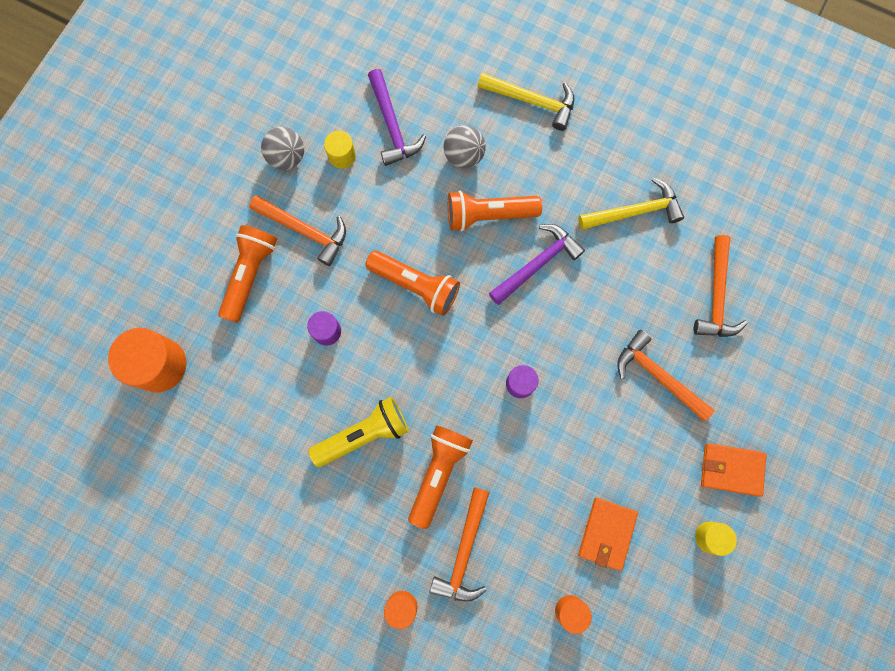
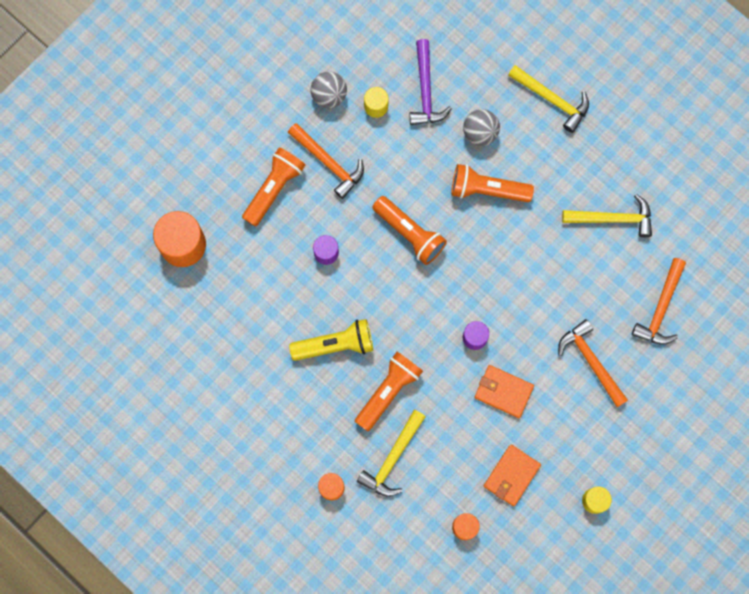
camera: 15 degrees right, 0 degrees up
orange hammer [429,487,490,602] -> yellow hammer [357,410,426,497]
purple hammer [489,224,585,305] -> none
orange wallet [701,443,767,497] -> orange wallet moved to [474,365,534,418]

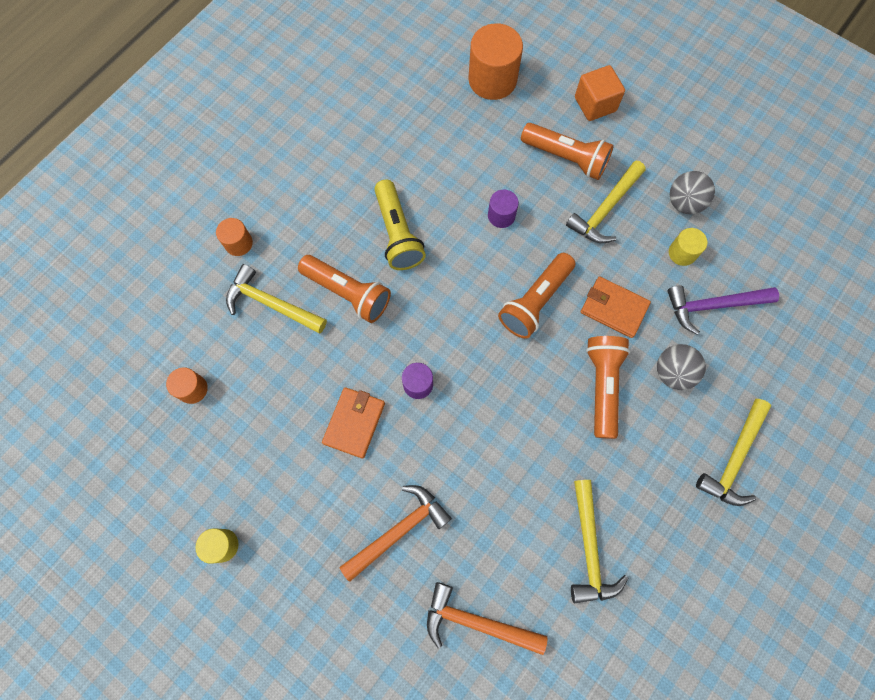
camera: 85 degrees right, 5 degrees down
orange hammer [288,123,364,199] -> yellow hammer [566,160,646,243]
orange wallet [484,445,541,506] -> orange wallet moved to [581,276,651,338]
none -> orange cube [575,65,625,121]

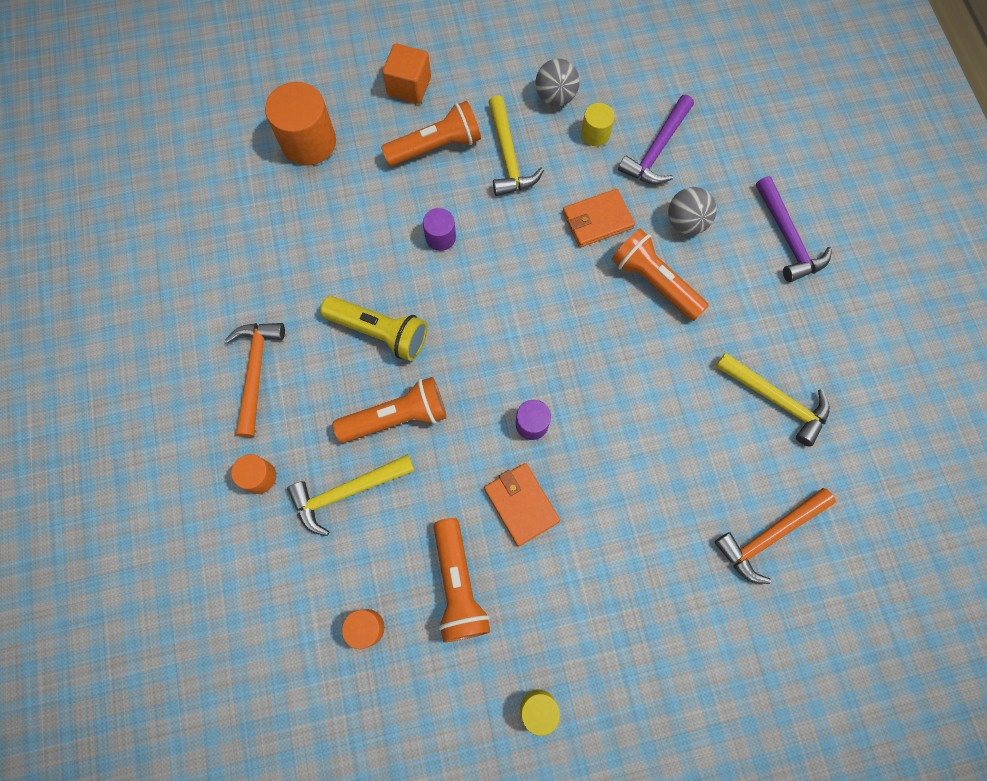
camera: 50 degrees left, 0 degrees up
orange hammer [339,485,452,582] -> orange hammer moved to [225,323,285,437]
orange flashlight [498,253,575,339] -> orange flashlight moved to [433,518,490,642]
yellow hammer [696,399,772,506] -> purple hammer [756,176,832,282]

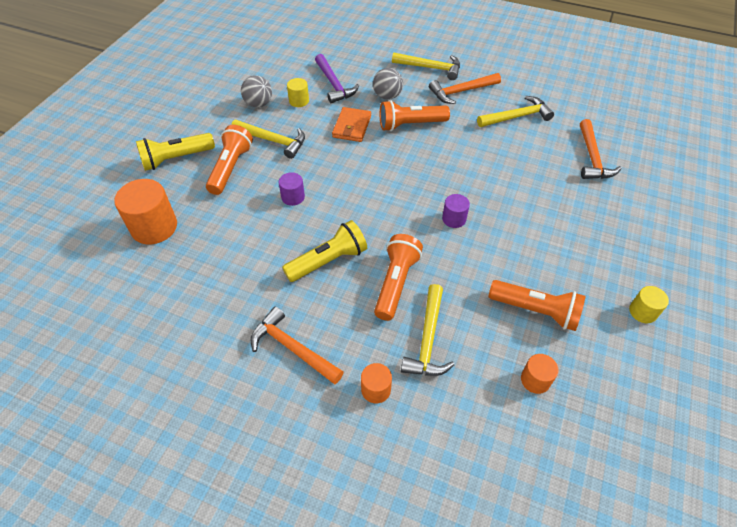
camera: 55 degrees left, 20 degrees down
orange cube [382,44,431,104] -> yellow flashlight [136,133,215,171]
orange wallet [484,463,560,547] -> none
purple hammer [756,176,832,282] -> yellow hammer [392,53,460,80]
none -> orange hammer [429,73,501,104]

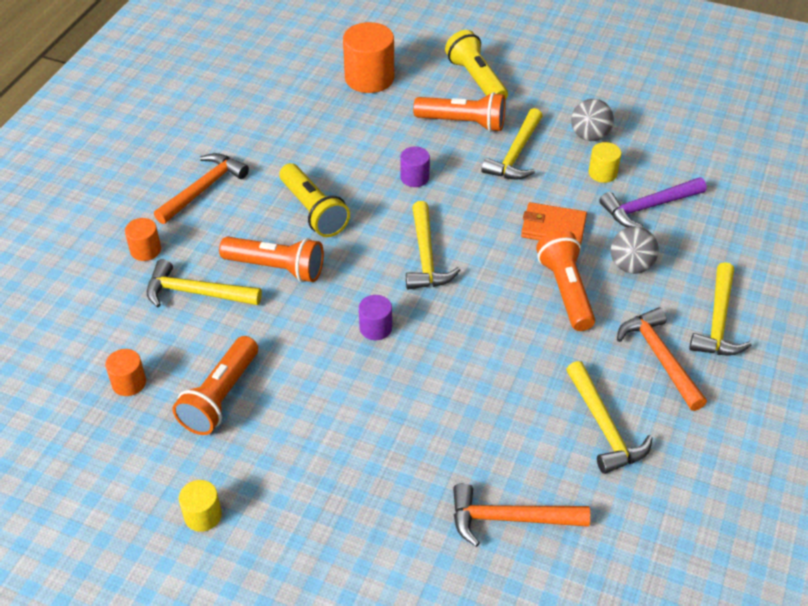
camera: 90 degrees right, 5 degrees down
none -> yellow hammer [406,201,460,289]

